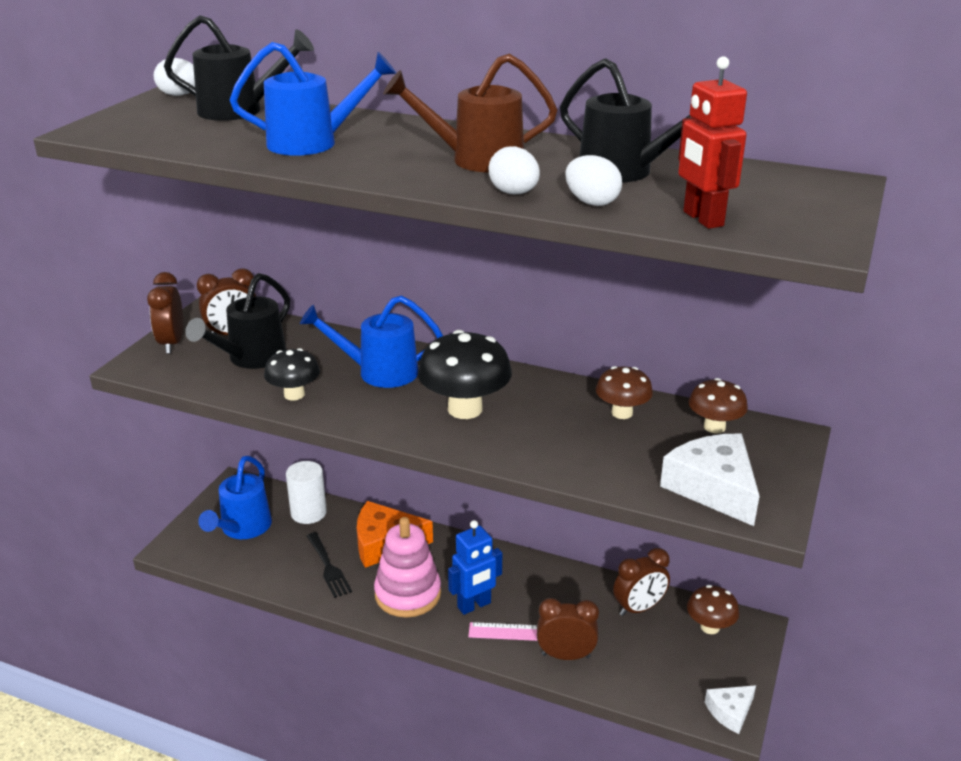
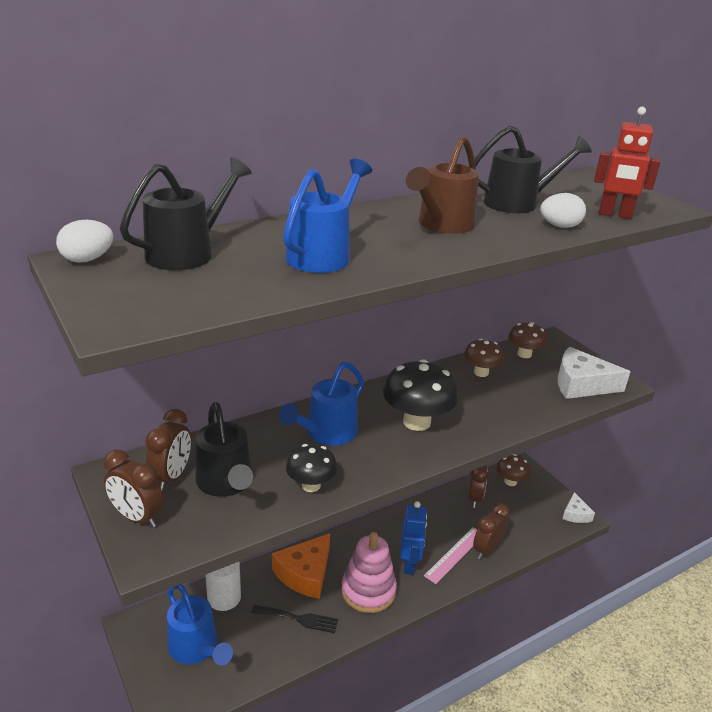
camera: 55 degrees left, 0 degrees up
white egg [488,146,540,194] -> none

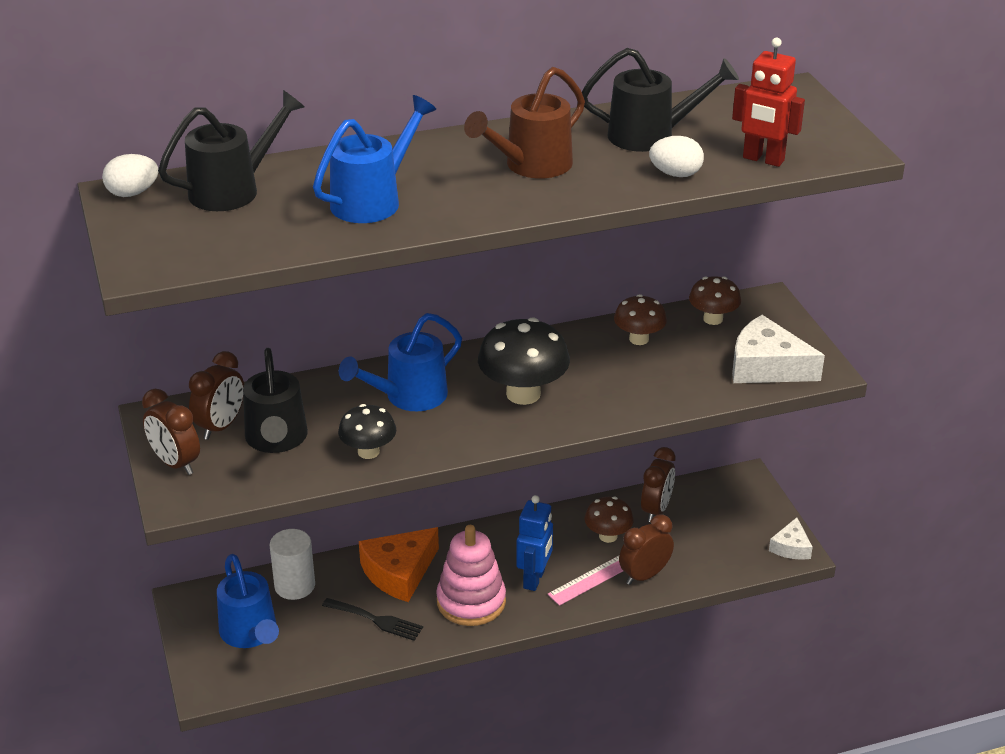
camera: 15 degrees right, 5 degrees up
brown mushroom [496,454,530,486] -> brown mushroom moved to [585,497,634,543]

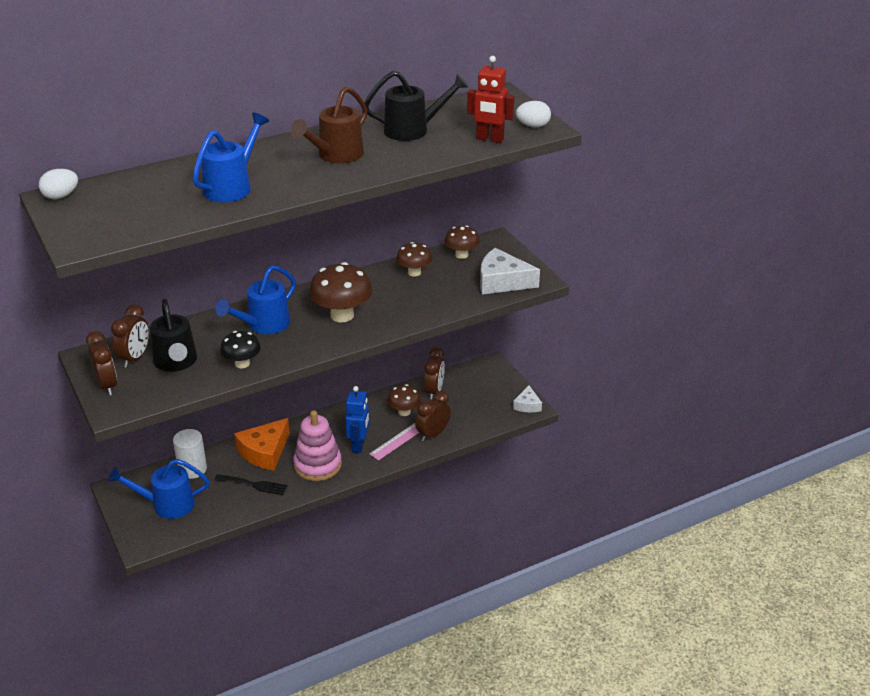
camera: 10 degrees left, 0 degrees up
brown clock [142,389,200,475] -> brown clock turned 150 degrees counterclockwise [86,331,117,396]
black watering can [158,90,305,211] -> none
blue watering can [217,554,279,648] -> blue watering can turned 120 degrees clockwise [108,459,210,519]
black mushroom [478,317,570,405] -> brown mushroom [309,262,372,322]
white egg [649,136,704,177] -> white egg moved to [516,101,551,128]

